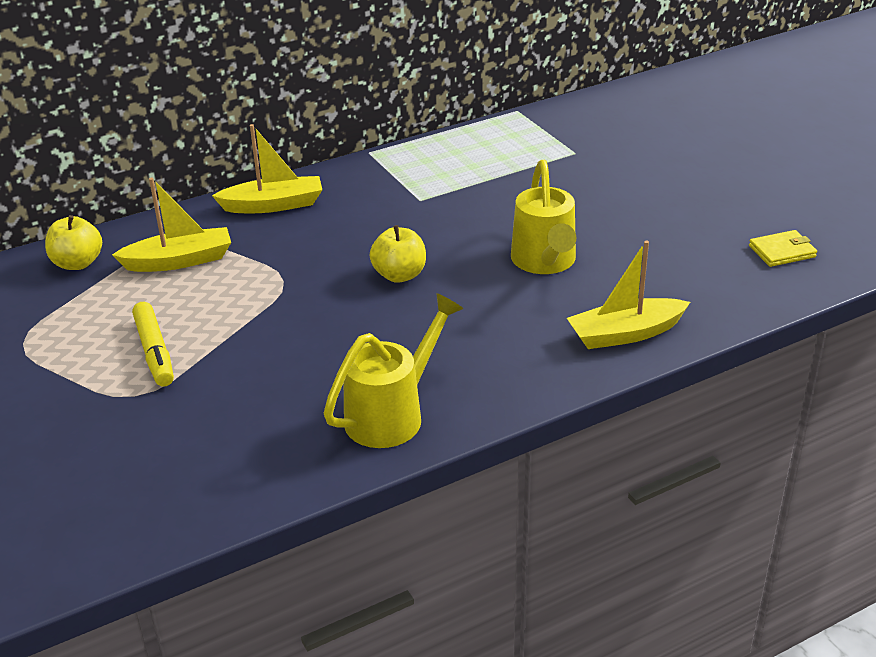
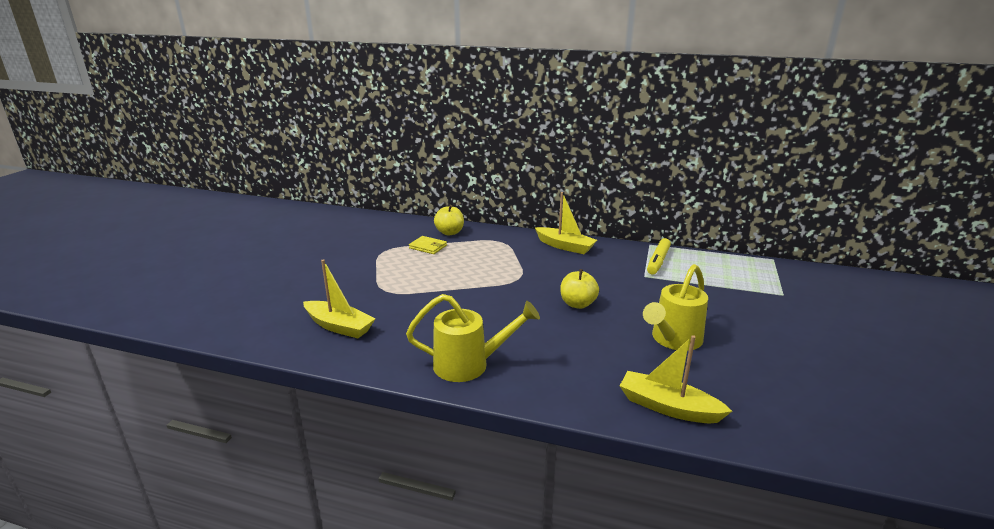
camera: 45 degrees right, 10 degrees down
yellow boat [112,178,231,272] -> yellow boat moved to [303,259,375,338]
yellow marker [132,302,174,387] -> yellow marker moved to [647,238,671,275]
yellow wallet [749,230,817,267] -> yellow wallet moved to [409,236,447,254]

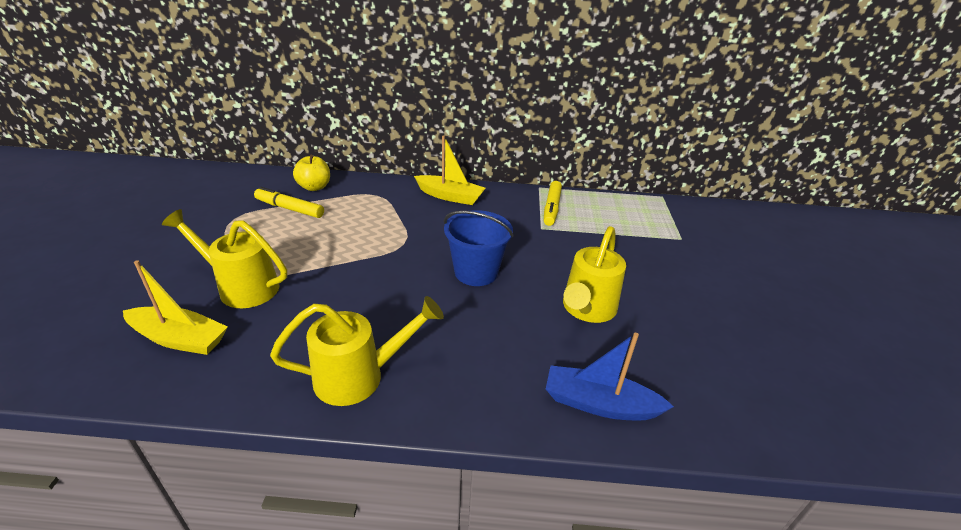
camera: 15 degrees left, 10 degrees up
yellow wallet [409,236,447,254] -> yellow marker [254,187,324,218]
yellow apple [560,269,599,309] -> blue bucket [444,210,514,286]
yellow boat [620,335,732,423] -> blue boat [546,333,674,420]
none -> yellow watering can [162,209,287,308]

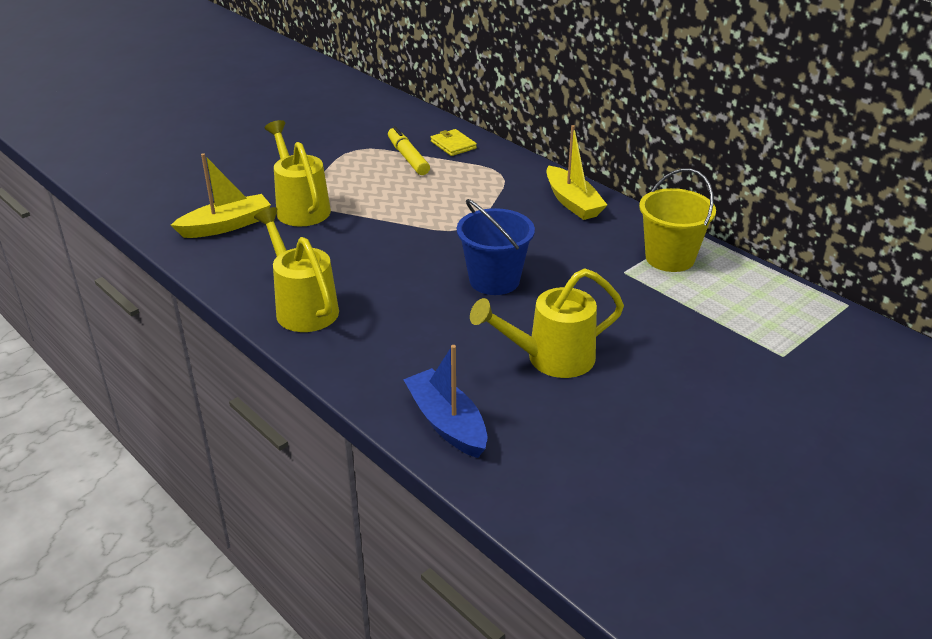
camera: 45 degrees right, 0 degrees up
yellow boat [123,260,228,355] -> yellow boat turned 90 degrees counterclockwise [171,153,271,238]
yellow watering can [270,296,444,406] -> yellow watering can turned 150 degrees counterclockwise [254,207,339,332]
yellow apple [293,155,330,191] -> yellow wallet [431,129,477,156]
yellow marker [544,181,562,226] -> yellow bucket [639,168,716,272]

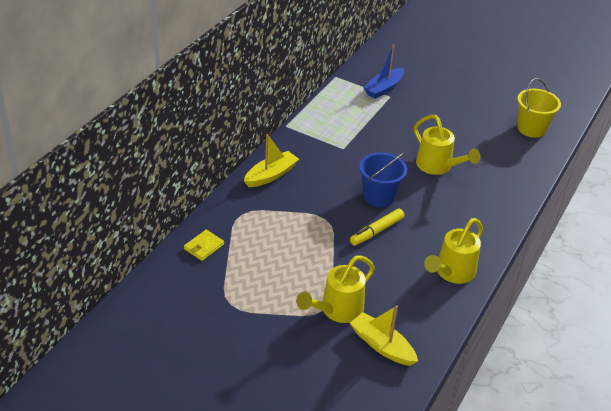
camera: 110 degrees left, 5 degrees up
yellow marker [388,126,430,175] -> yellow marker moved to [350,209,405,245]
blue boat [403,345,488,458] -> blue boat moved to [363,45,404,99]
yellow bucket [639,168,716,272] -> yellow bucket moved to [517,78,561,138]

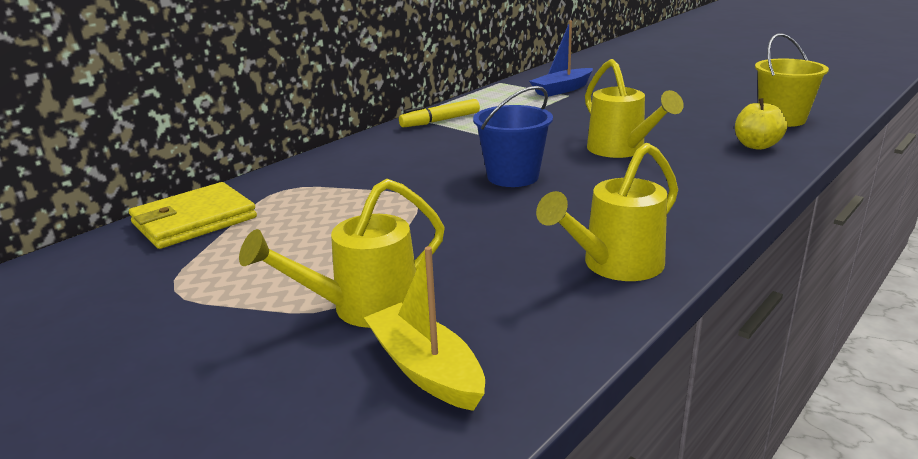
camera: 15 degrees right, 15 degrees down
yellow wallet [184,230,224,261] -> yellow wallet [129,182,257,249], size x1.85
yellow boat [244,134,299,187] -> none
yellow marker [350,209,405,245] -> yellow marker moved to [399,99,480,127]
none -> yellow apple [735,98,787,150]

